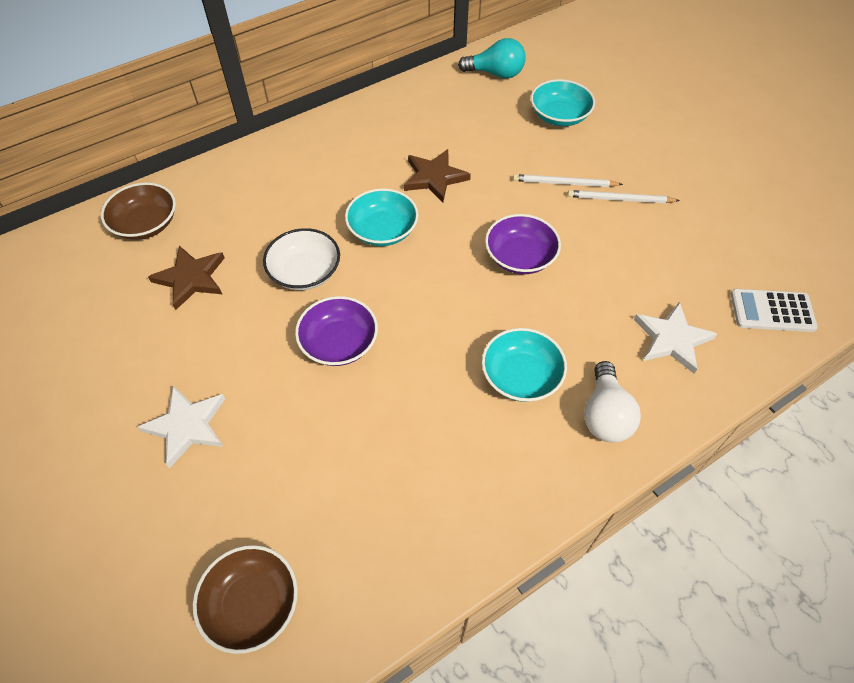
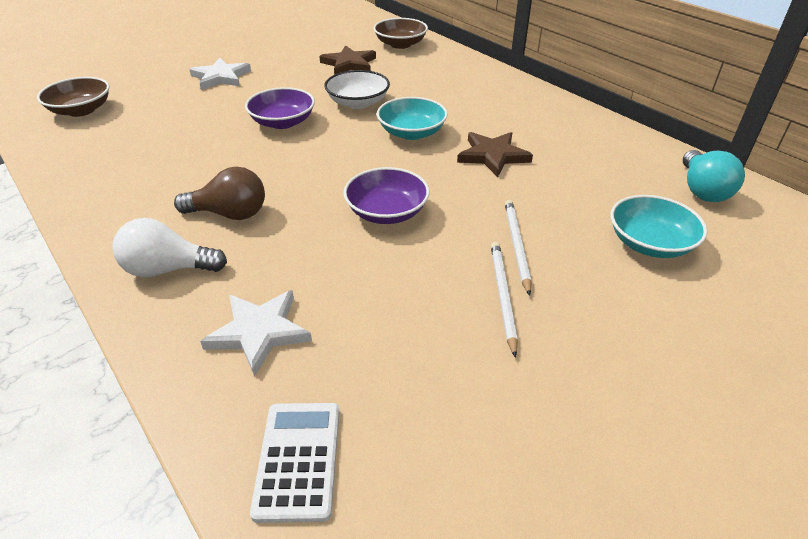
camera: 85 degrees right, 15 degrees down
turquoise bowl [482,328,567,402] -> brown light bulb [174,167,265,220]

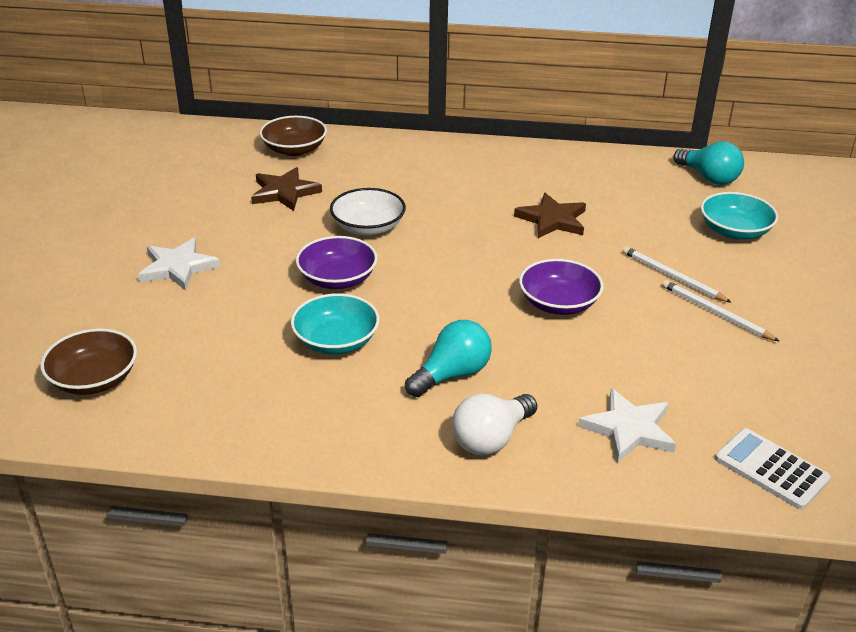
camera: 45 degrees left, 5 degrees down
brown light bulb [174,167,265,220] -> turquoise light bulb [405,320,492,397]
turquoise bowl [377,97,448,140] -> turquoise bowl moved to [291,293,380,354]

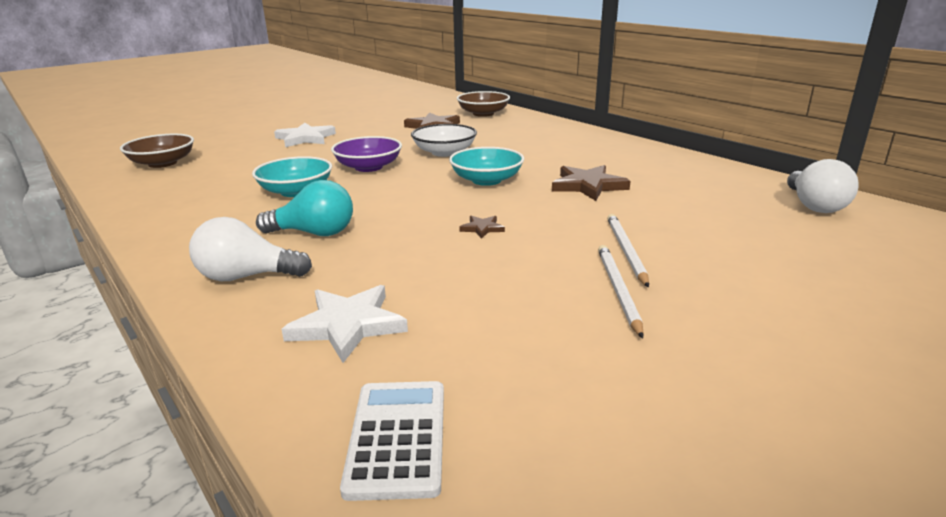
camera: 45 degrees right, 10 degrees down
purple bowl [519,259,604,315] -> brown star [459,216,505,239]
turquoise light bulb [673,141,744,185] -> white light bulb [787,159,859,213]
turquoise bowl [701,192,778,239] -> turquoise bowl moved to [449,147,524,186]

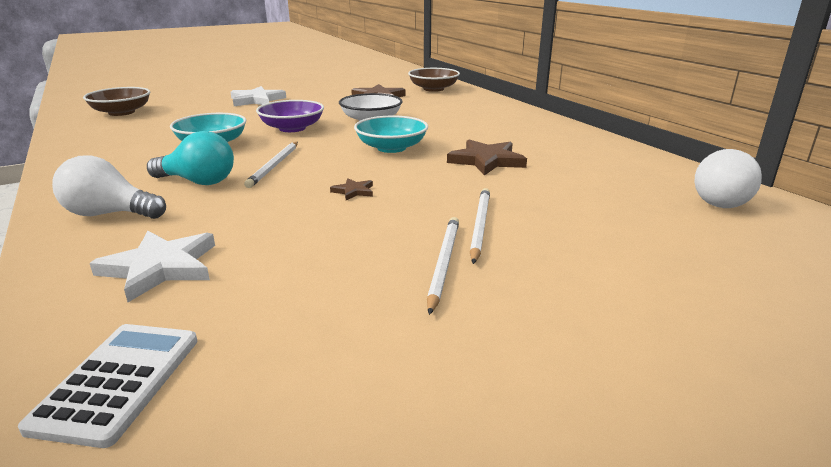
camera: 10 degrees right, 0 degrees up
none -> white pencil [244,142,298,188]

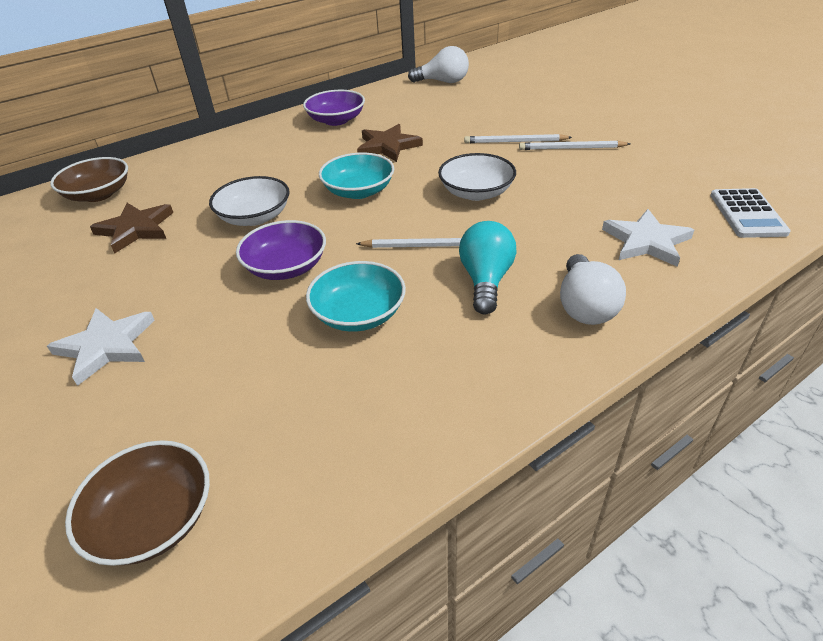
camera: 95 degrees left, 15 degrees up
white calculator [18,324,198,448] -> white calculator turned 90 degrees counterclockwise [710,188,791,238]
brown star [330,178,373,200] -> white bowl [438,153,516,201]
none -> purple bowl [303,90,365,126]

